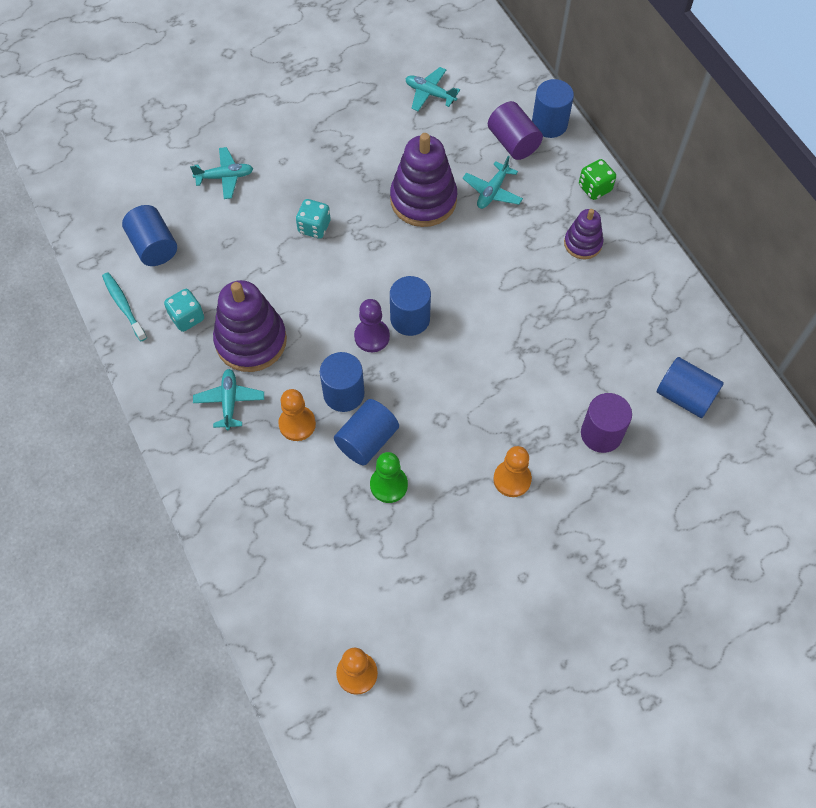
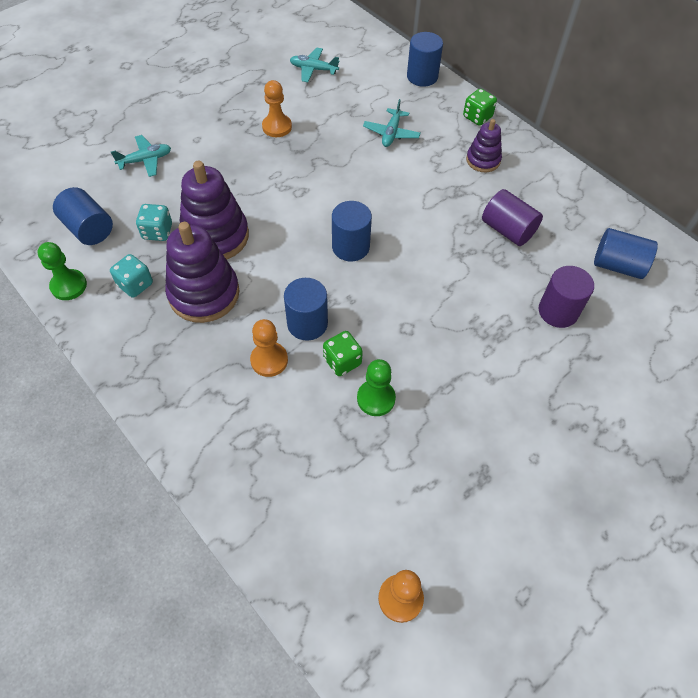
camera: 15 degrees left, 5 degrees down
turquoise toothbrush [102,272,147,341] -> green pawn [38,242,87,300]
turquoise plane [193,369,264,430] -> none
turquoise dice [296,199,331,239] -> turquoise dice moved to [136,204,172,241]
blue cylinder [334,399,399,465] -> green dice [323,331,363,376]
purple pawn [354,299,390,352] -> none
purple stacking toy [390,133,457,227] -> purple stacking toy moved to [180,161,249,260]
purple cylinder [488,101,543,160] -> purple cylinder moved to [482,189,543,246]
orange pawn [493,446,532,497] -> orange pawn moved to [262,80,292,137]

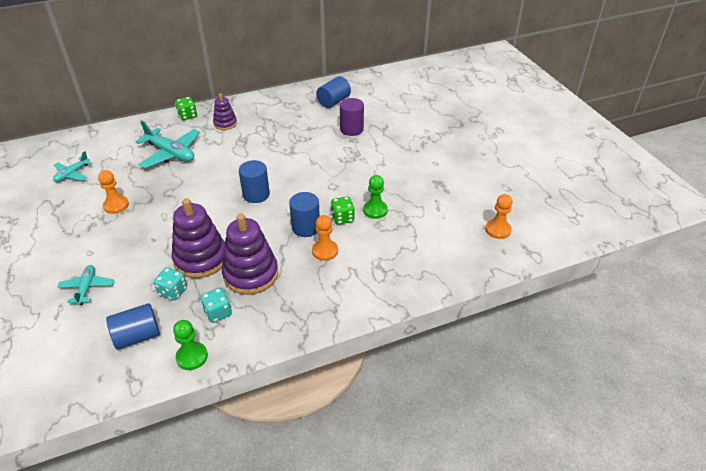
camera: 70 degrees left, 15 degrees down
turquoise plane [363,99,421,147] -> turquoise plane [135,120,200,168], size x1.72
blue cylinder [407,32,443,87] -> none
purple cylinder [482,189,543,246] -> none

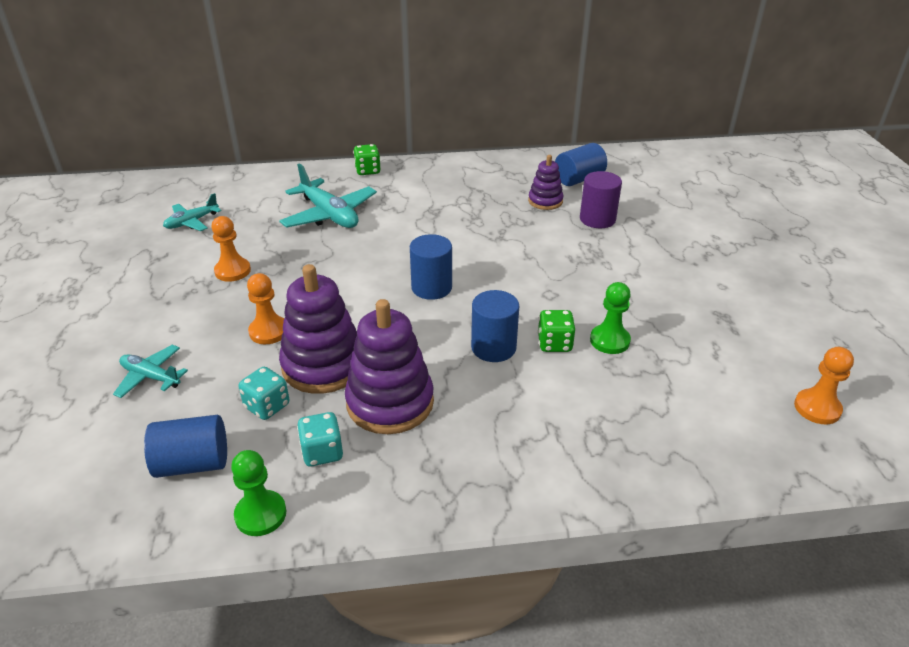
camera: 15 degrees right, 5 degrees down
turquoise plane [57,265,114,305] -> turquoise plane turned 75 degrees counterclockwise [113,345,188,398]
purple stacking toy [213,93,237,130] -> purple stacking toy moved to [528,155,563,210]
orange pawn [312,215,338,261] -> orange pawn moved to [247,273,284,344]

